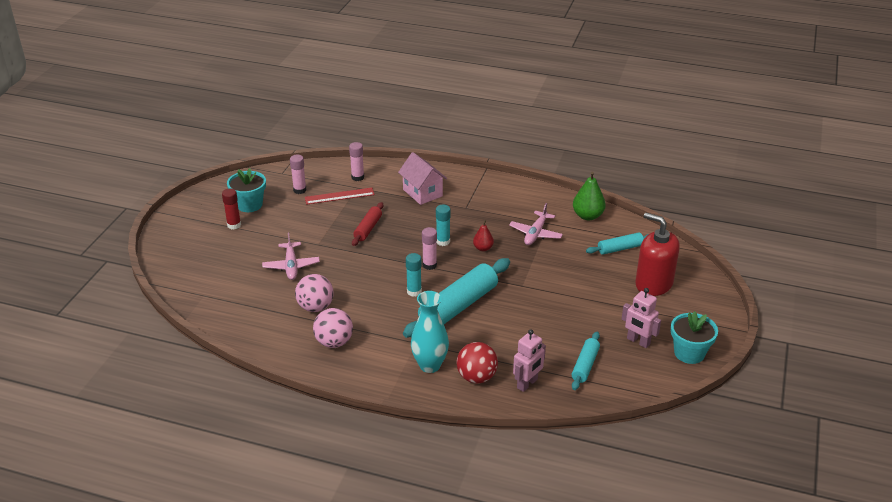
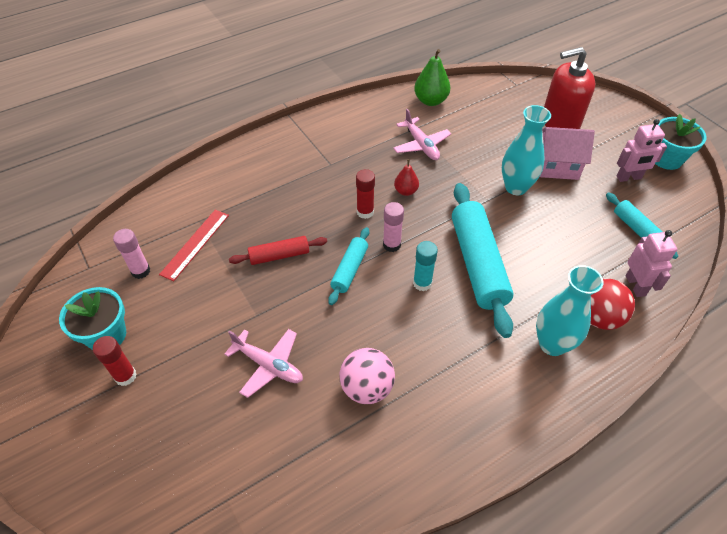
camera: 50 degrees left, 15 degrees up
pink ball [313,308,353,348] -> none
pink glue stick [349,142,364,181] -> none
red rolling pin [352,202,383,246] -> red rolling pin turned 75 degrees counterclockwise [229,236,327,265]
pink house [398,152,447,205] -> pink house moved to [540,127,595,180]
turquoise glue stick [436,204,451,246] -> red glue stick [356,169,375,219]
turquoise rolling pin [586,232,649,255] -> turquoise rolling pin moved to [328,227,369,305]
none -> turquoise vase [502,105,551,195]

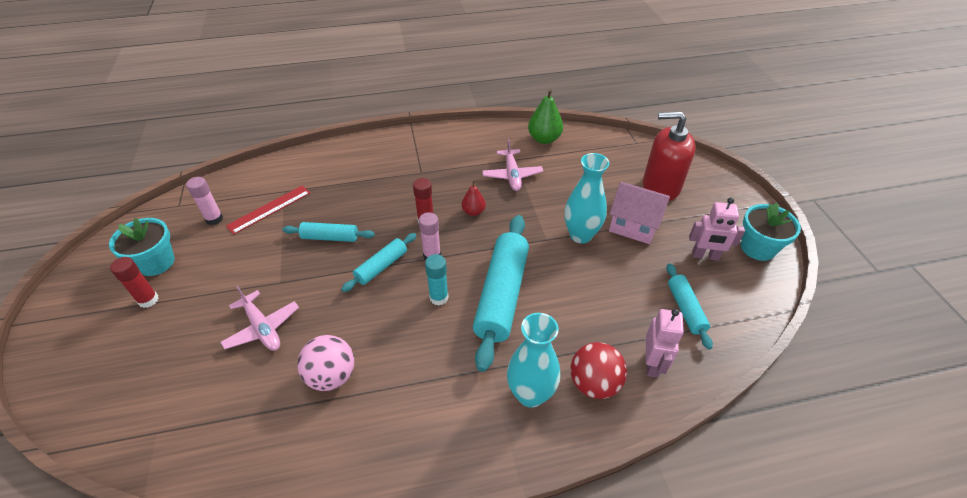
camera: 20 degrees right, 5 degrees down
red rolling pin [229,236,327,265] -> turquoise rolling pin [282,222,375,242]

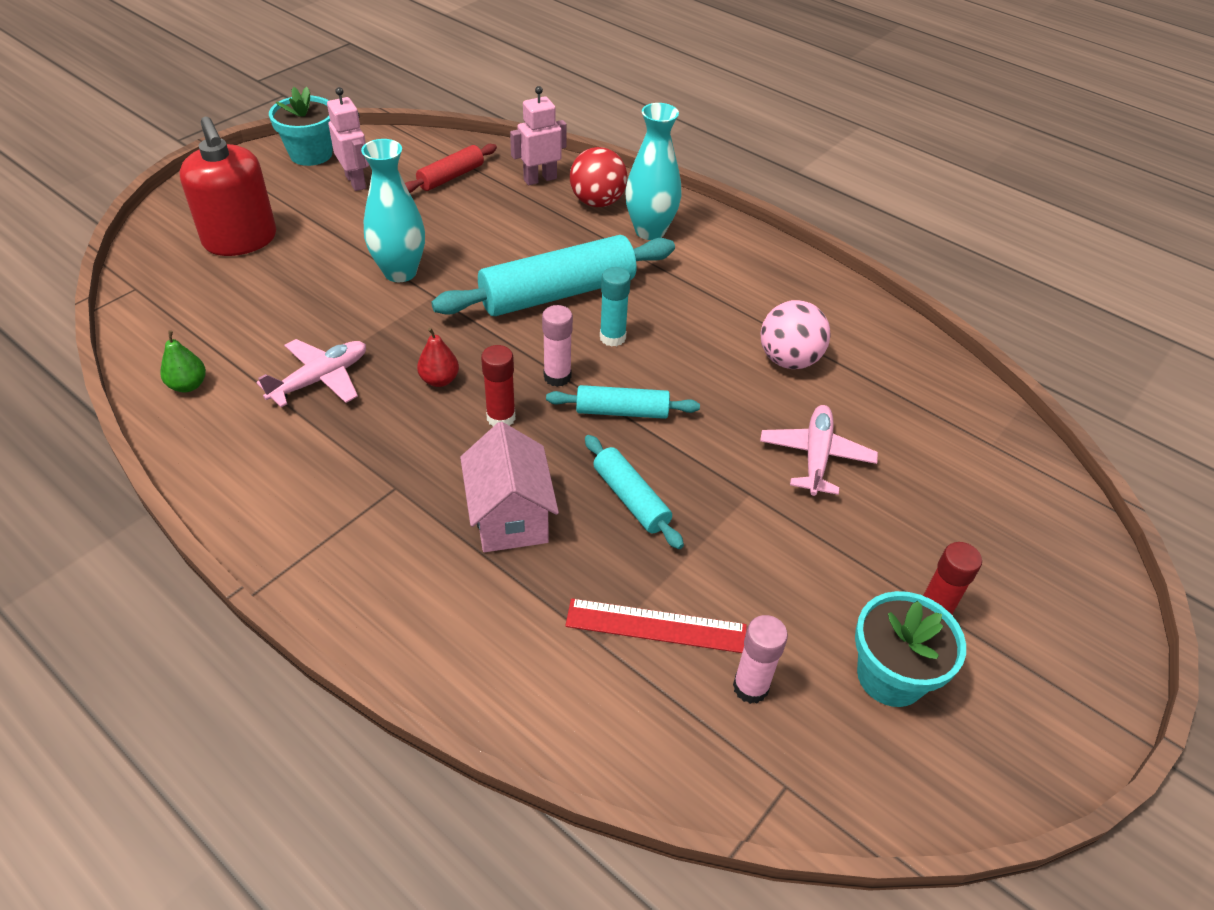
camera: 130 degrees left, 0 degrees up
green pear [528,89,563,144] -> green pear [160,330,206,392], size x0.61
pink house [609,182,670,244] -> pink house moved to [460,422,559,552]
turquoise rolling pin [667,263,713,350] -> red rolling pin [405,144,497,193]

